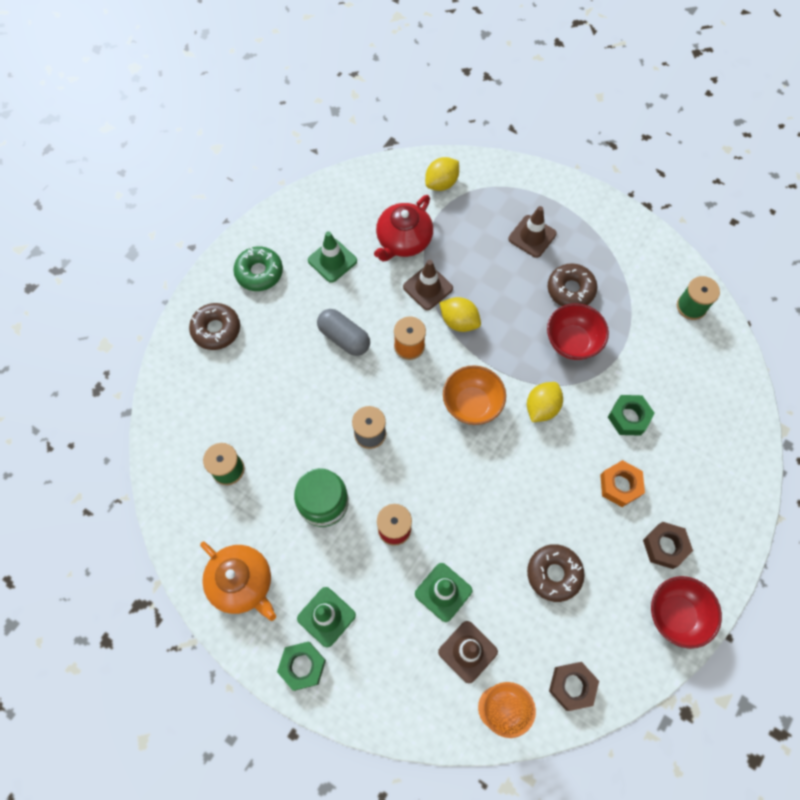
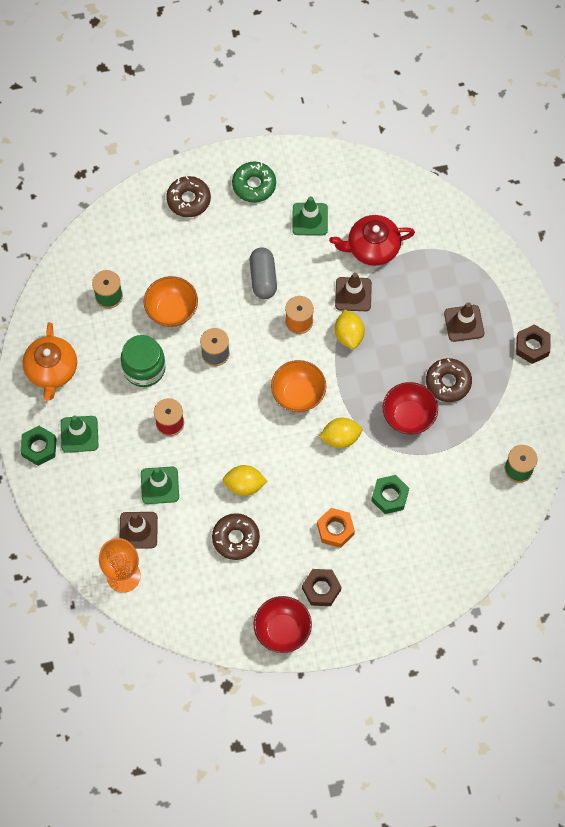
camera: 45 degrees right, 0 degrees up
yellow lemon [425,157,459,191] -> yellow lemon moved to [223,465,267,496]
brown nut [549,662,599,711] -> brown nut moved to [516,324,551,364]
none -> orange bowl [144,276,198,327]

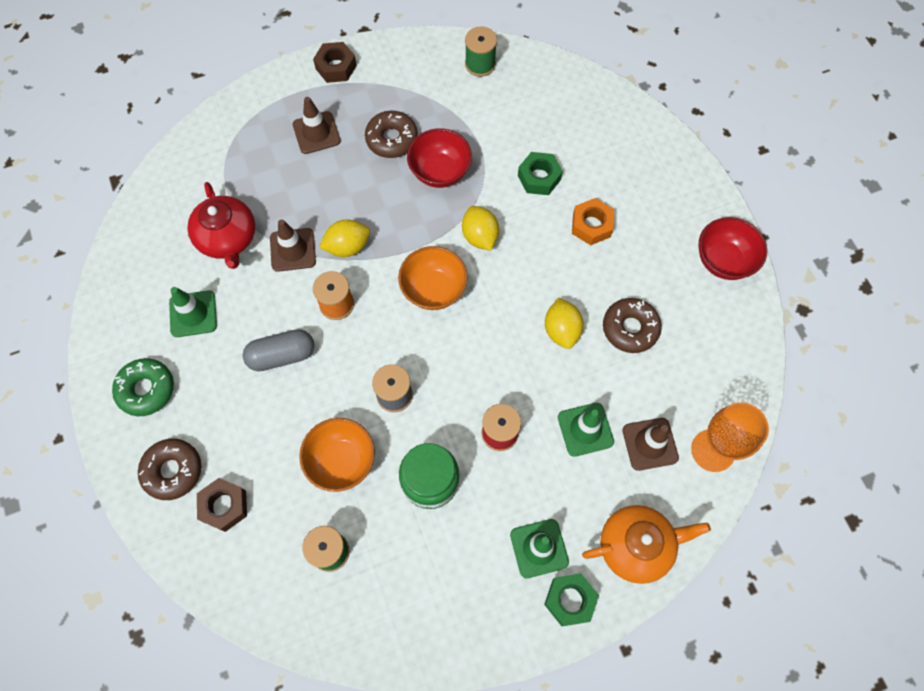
camera: 100 degrees left, 0 degrees up
orange teapot [23,322,77,401] -> orange teapot moved to [582,505,711,584]
brown nut [302,569,341,606] -> brown nut moved to [197,478,247,532]

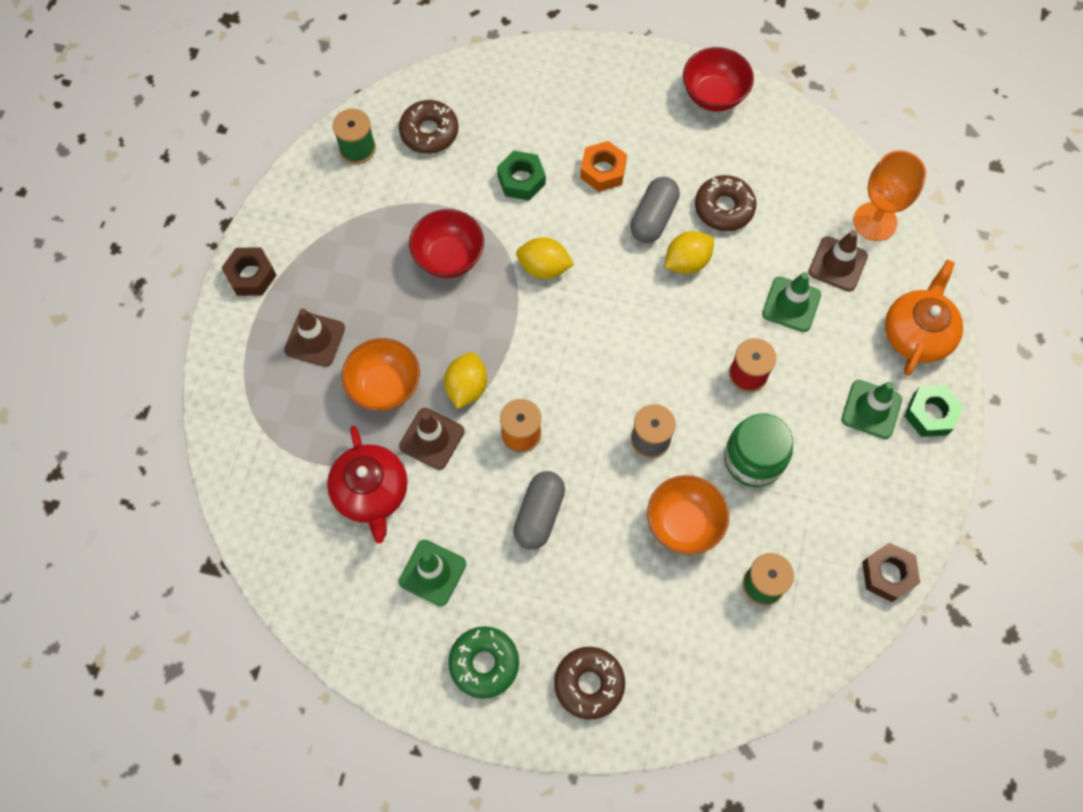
camera: 55 degrees left, 0 degrees up
red teapot [187,182,255,269] -> red teapot turned 60 degrees clockwise [327,426,408,543]
brown nut [197,478,247,532] -> brown nut moved to [862,543,920,602]
brown donut [365,111,418,158] -> brown donut moved to [399,100,458,154]
orange bowl [398,246,468,310] -> orange bowl moved to [342,338,420,411]
yellow lemon [545,298,584,349] -> yellow lemon turned 60 degrees counterclockwise [664,231,714,274]
none -> grey capsule [630,177,680,243]

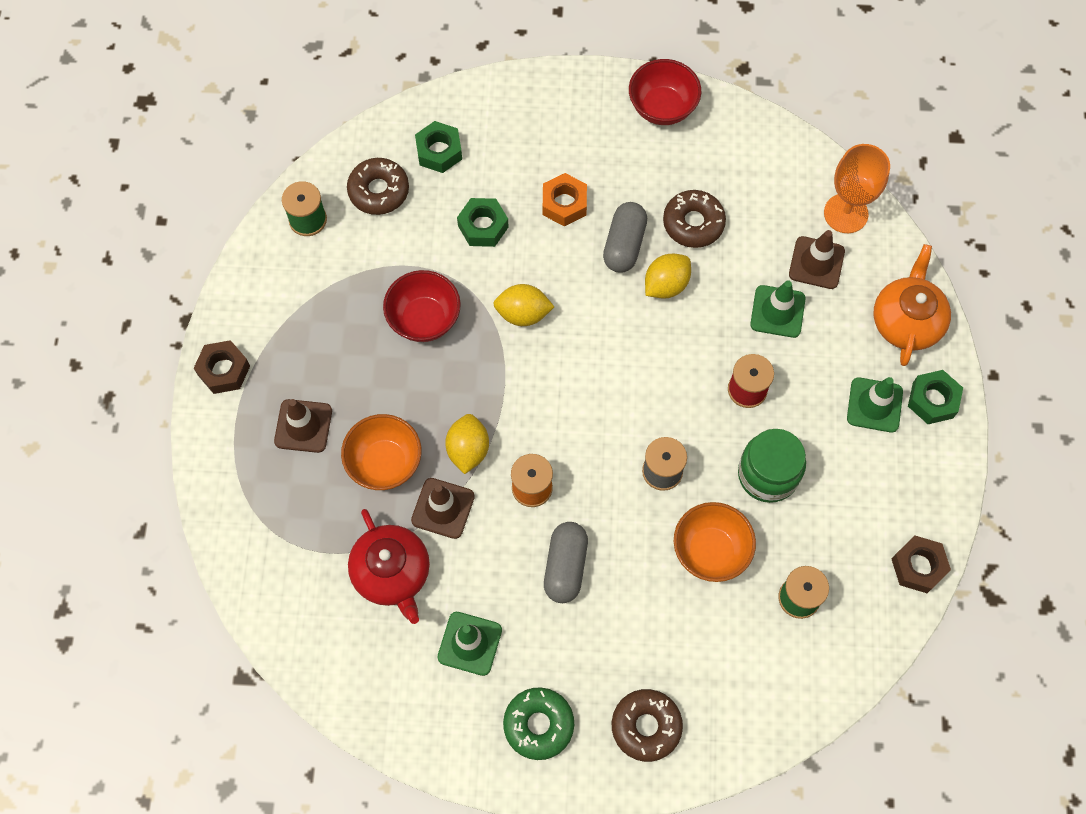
camera: 10 degrees left, 0 degrees up
none -> green nut [415,121,462,173]

